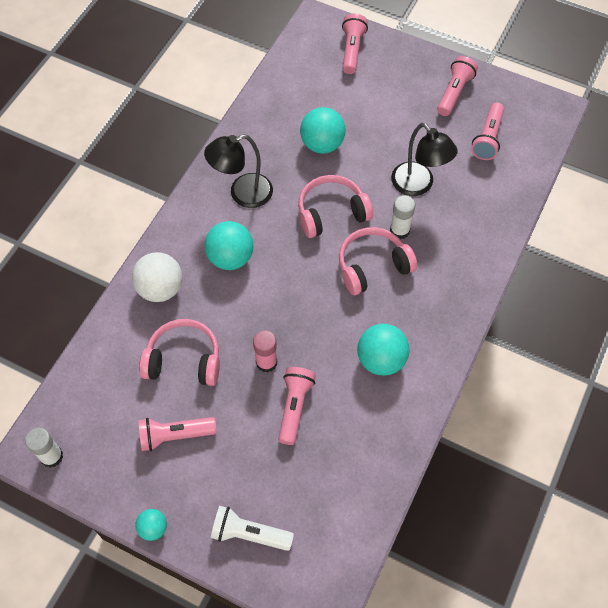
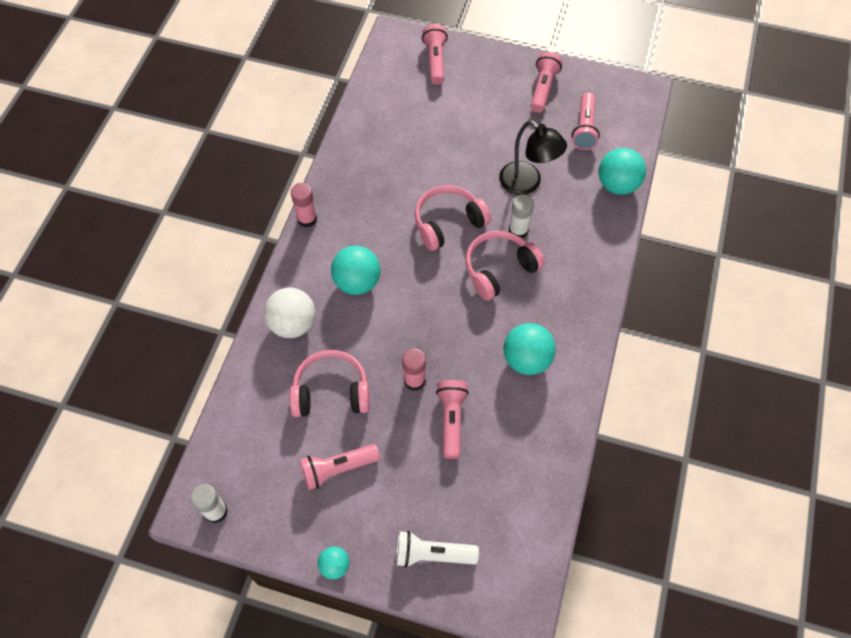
camera: 10 degrees left, 0 degrees up
black lamp [204,134,273,208] -> none
turquoise ball [300,107,346,154] -> turquoise ball moved to [598,148,646,195]
none -> pink glue stick [291,183,317,228]

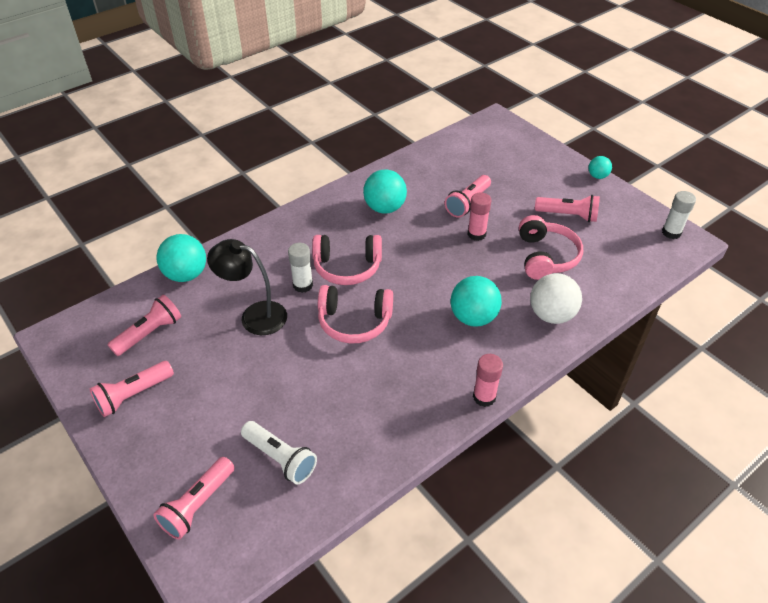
camera: 145 degrees left, 15 degrees down
pink headphones [289,350,370,417] -> pink headphones turned 120 degrees counterclockwise [519,215,583,280]
white flashlight [396,531,479,568] -> white flashlight moved to [241,421,317,485]
black lamp [499,120,567,195] -> black lamp turned 60 degrees counterclockwise [207,239,287,335]

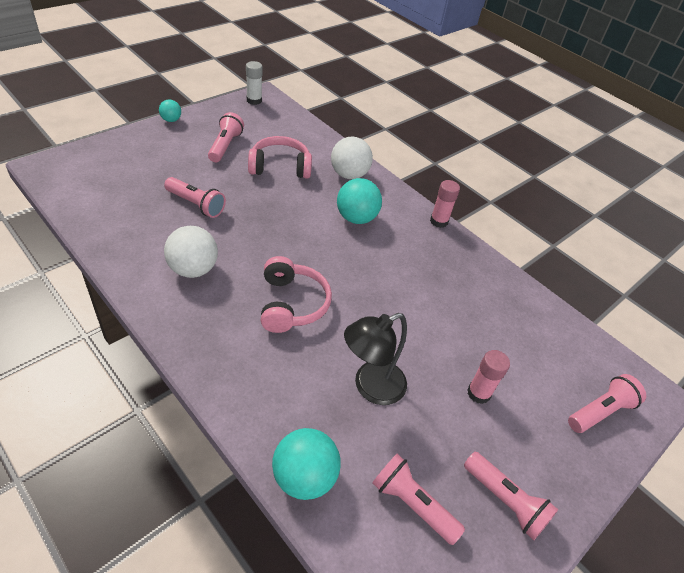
camera: 100 degrees left, 0 degrees up
pink flashlight [154,457,235,540] -> pink flashlight turned 60 degrees counterclockwise [568,374,646,433]
black lamp [207,239,287,335] -> black lamp turned 45 degrees clockwise [344,313,407,405]
white flashlight [241,421,317,485] -> none
white glue stick [288,243,313,293] -> none
pink headphones [318,285,393,343] -> none
turquoise ball [363,169,407,214] -> white ball [164,226,218,278]
pink glue stick [467,193,491,241] -> pink glue stick moved to [467,350,510,404]

